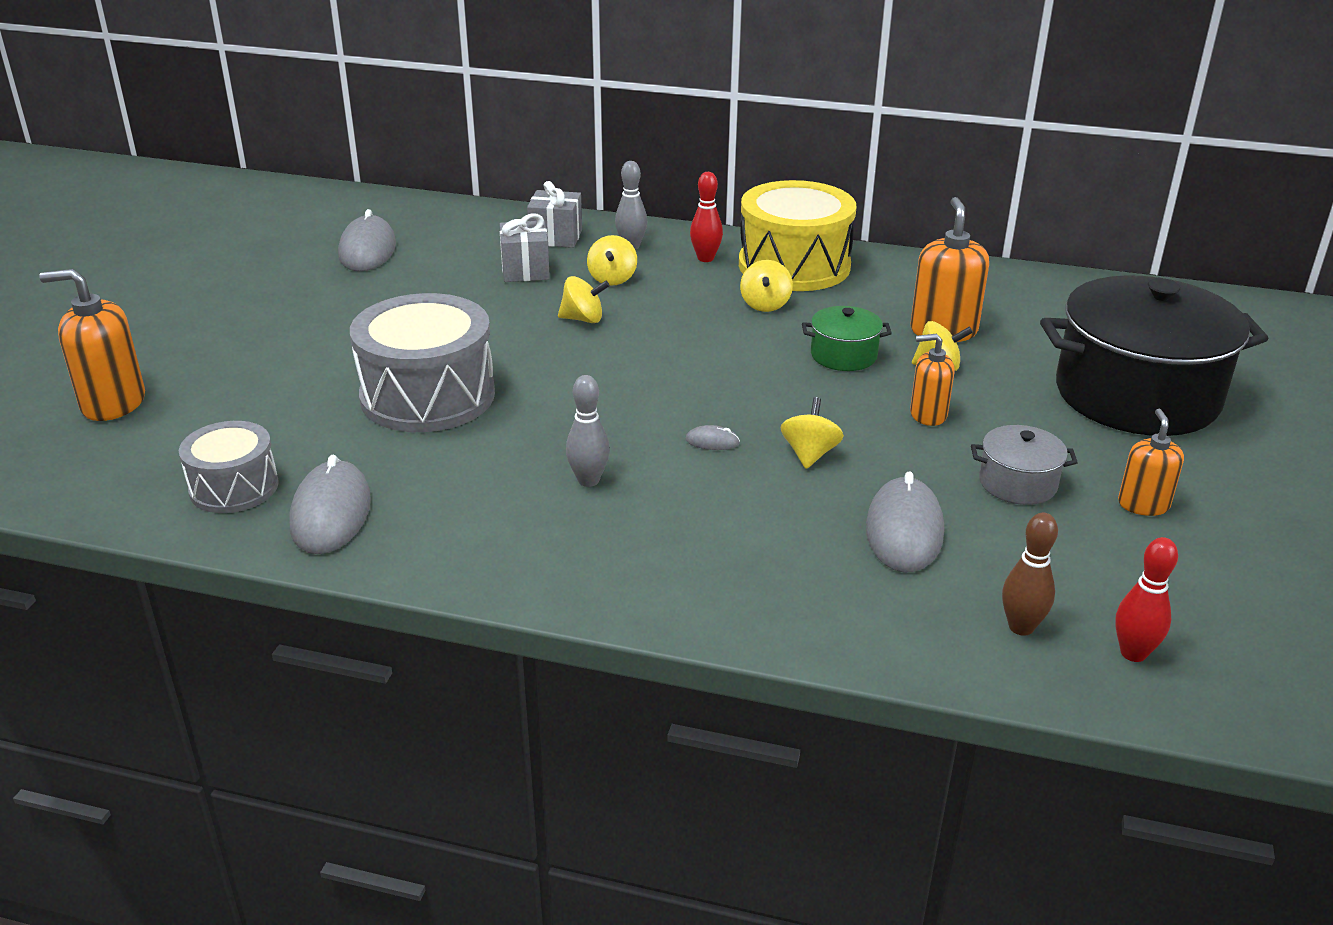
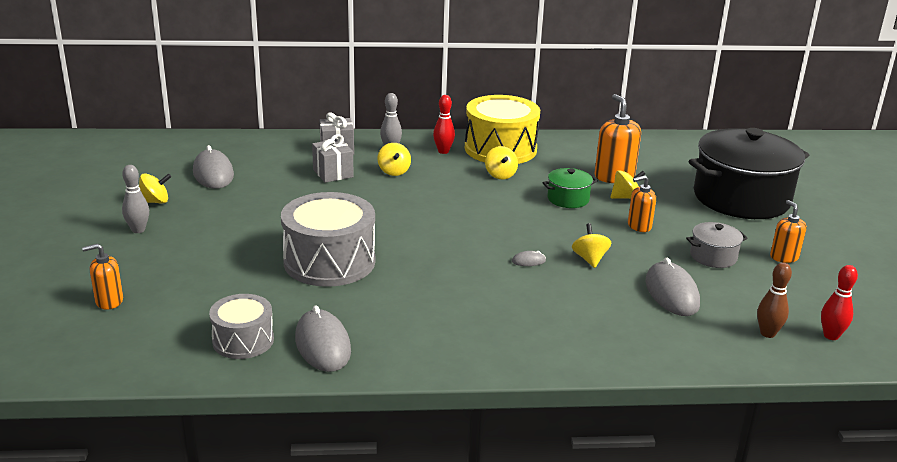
camera: 20 degrees left, 5 degrees down
orange soap dispenser [39,269,145,421] -> orange soap dispenser [82,244,123,310], size x0.62
yellow spinning top [558,276,610,323] -> yellow spinning top moved to [139,173,172,203]
grey bowling pin [566,375,610,487] -> grey bowling pin moved to [122,165,149,233]

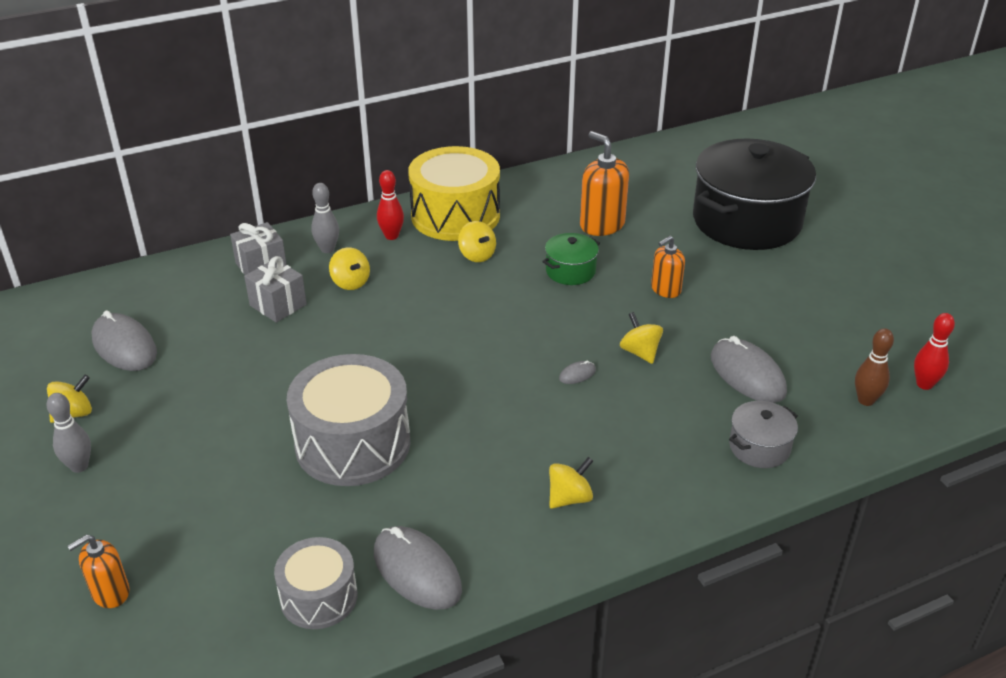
camera: 20 degrees left, 10 degrees up
yellow spinning top [610,170,645,199] -> yellow spinning top moved to [549,457,593,509]
grey pot [686,222,748,268] -> grey pot moved to [729,401,798,468]
orange soap dispenser [770,200,807,263] -> none

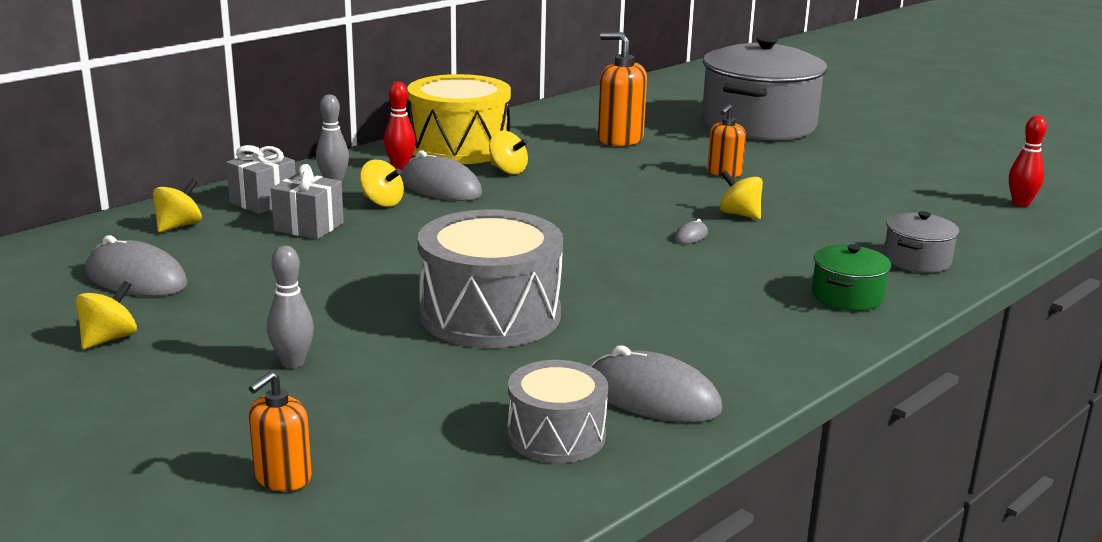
camera: 20 degrees left, 15 degrees down
grey bowling pin [47,393,91,473] -> grey bowling pin moved to [267,246,314,368]
green pot [542,233,600,285] -> green pot moved to [812,244,891,311]
yellow spinning top [549,457,593,509] -> yellow spinning top moved to [153,179,202,232]
black pot [693,139,816,250] -> grey pot [702,36,827,141]
grey mouse [711,336,787,403] -> grey mouse moved to [401,150,482,201]
brown bowling pin [855,328,894,406] -> none

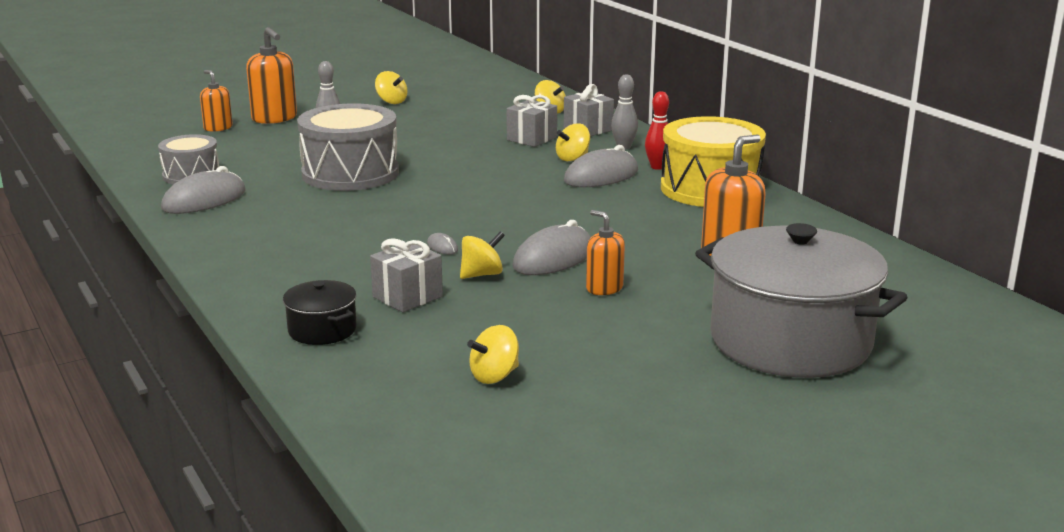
camera: 105 degrees right, 0 degrees up
grey mouse [85,235,188,297] -> grey mouse moved to [512,220,591,275]
yellow spinning top [489,131,528,174] -> yellow spinning top moved to [467,325,519,384]
green pot [812,244,891,311] -> none
grey pot [884,211,959,273] -> black pot [283,280,357,345]
red bowling pin [1009,115,1047,207] -> none
none -> orange soap dispenser [246,27,297,124]
none -> grey gift [370,238,443,312]

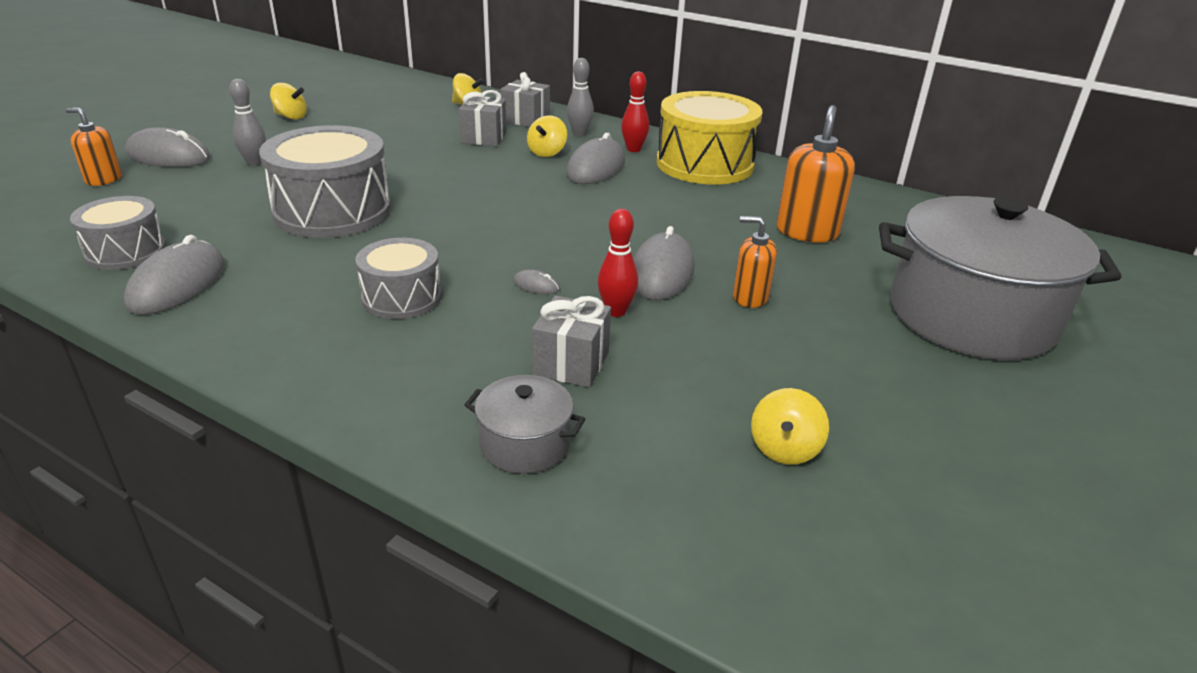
camera: 30 degrees left, 10 degrees up
orange soap dispenser [246,27,297,124] -> grey mouse [125,127,211,167]
black pot [283,280,357,345] -> grey pot [464,375,585,474]
yellow spinning top [460,231,505,279] -> red bowling pin [598,209,638,317]
none -> grey drum [355,238,442,319]

